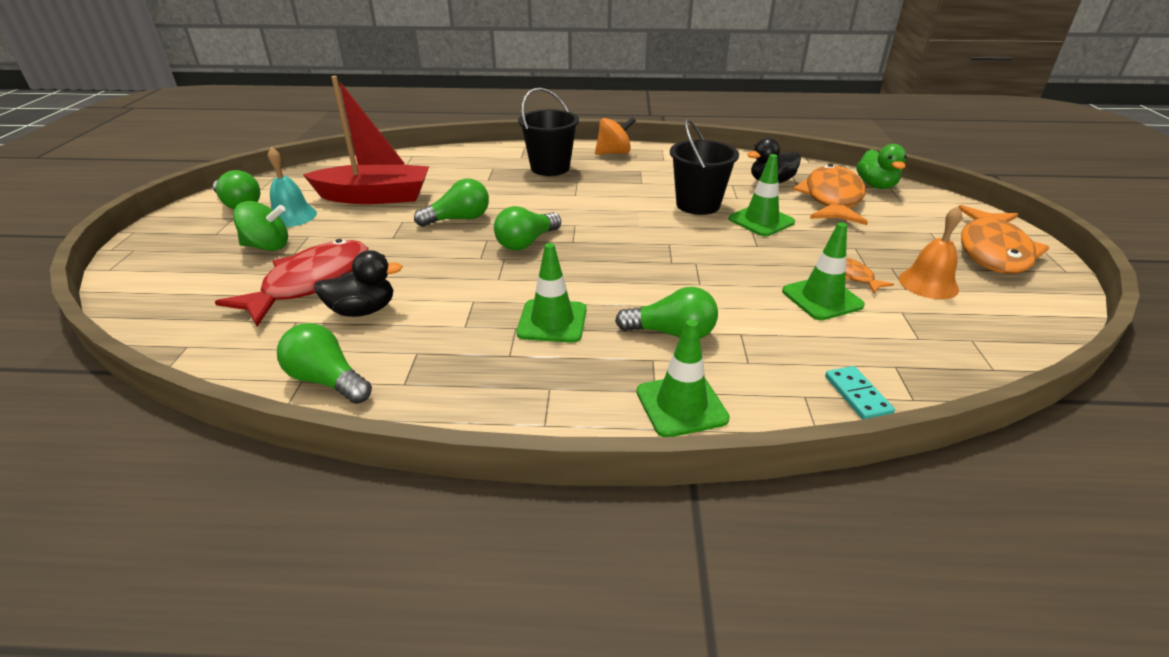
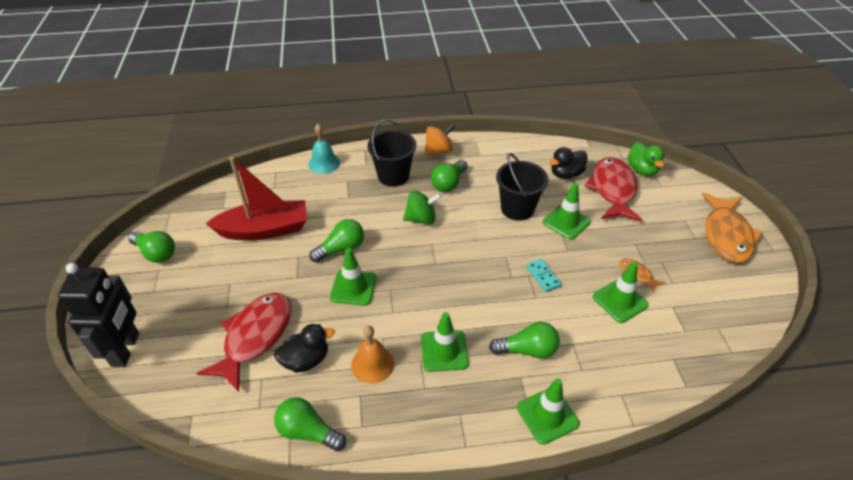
camera: 10 degrees left, 10 degrees up
green spinning top [233,201,288,251] -> green spinning top moved to [403,190,442,224]
turquoise bell [268,147,317,227] -> turquoise bell moved to [308,124,340,174]
green light bulb [494,206,561,250] -> green light bulb moved to [431,160,468,192]
orange fish [793,164,868,225] -> red fish [584,157,642,222]
turquoise domino [825,366,895,419] -> turquoise domino moved to [526,259,561,292]
orange bell [899,206,962,299] -> orange bell moved to [351,326,394,384]
none -> black robot [58,263,139,367]
none -> green traffic cone [330,248,377,306]

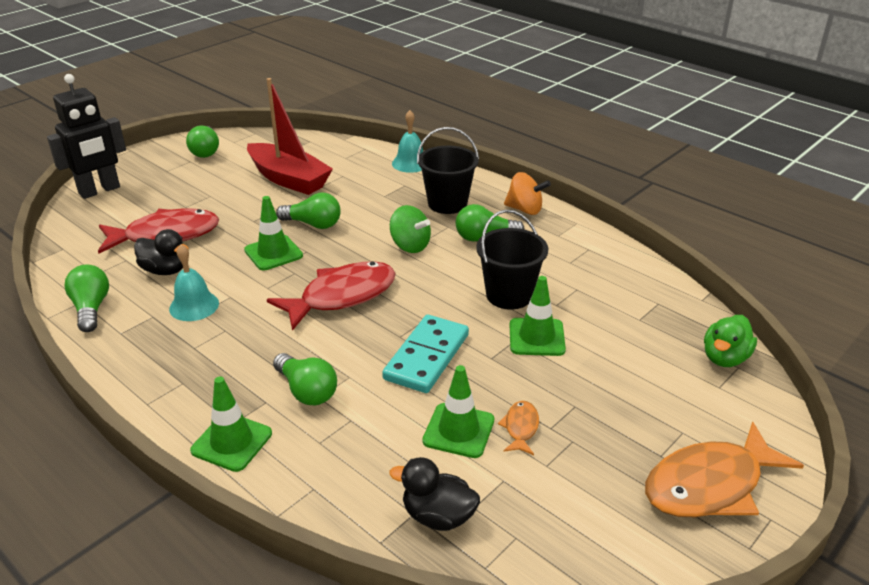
camera: 50 degrees right, 10 degrees down
orange bell [351,326,394,384] -> turquoise bell [169,244,219,321]
green traffic cone [421,312,469,372] -> none
turquoise domino [526,259,561,292] -> turquoise domino [382,315,469,393], size x1.95
black duck [549,147,588,179] -> black duck moved to [389,457,480,531]
red fish [584,157,642,222] -> red fish moved to [267,261,396,331]

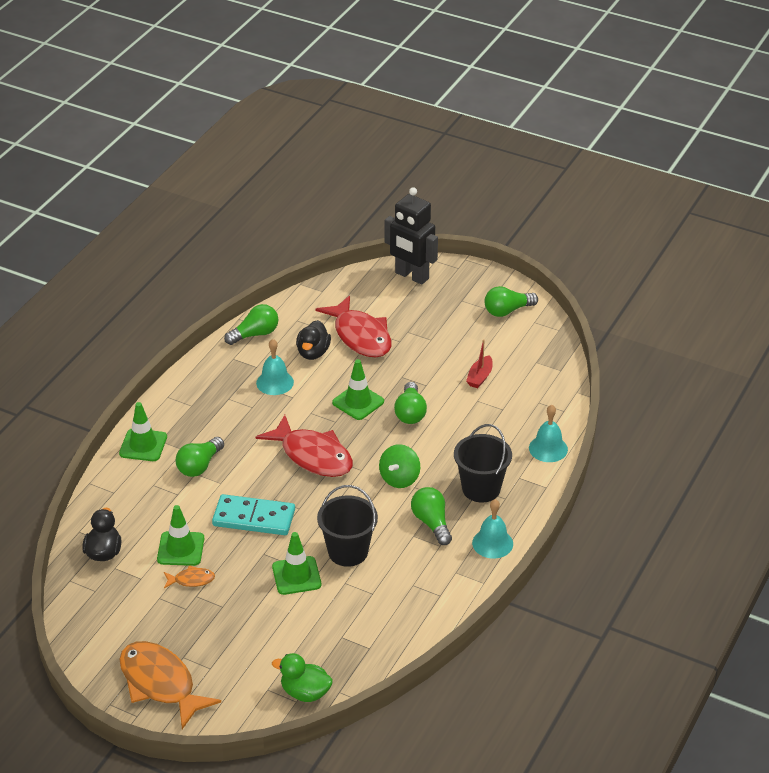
camera: 75 degrees right, 5 degrees up
red boat [247,78,333,195] -> red boat [466,339,493,388], size x0.46
orange spinning top [504,172,551,215] -> turquoise bell [472,499,513,559]

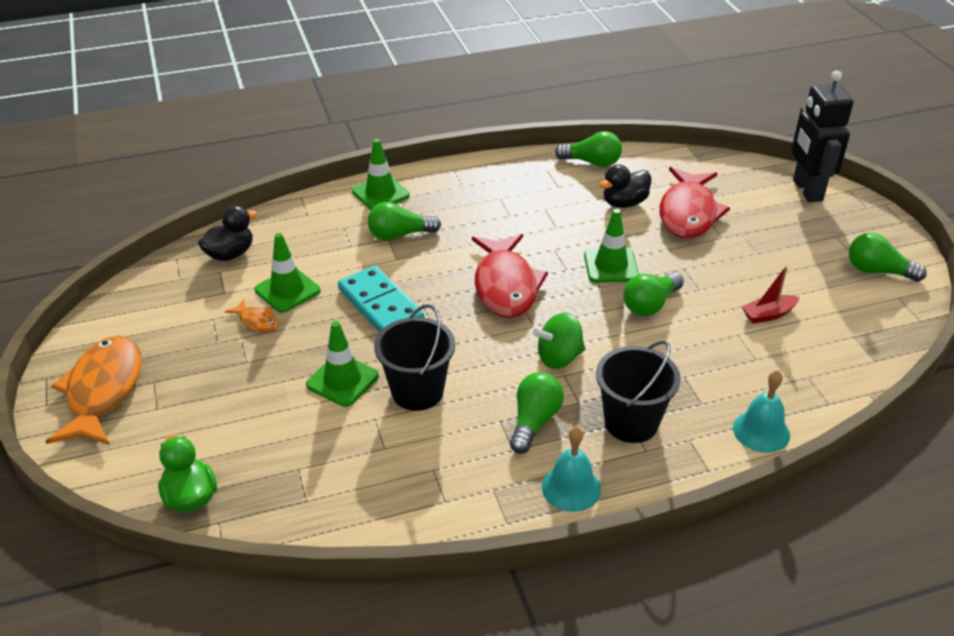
camera: 45 degrees right, 0 degrees up
turquoise bell [256,339,294,395] -> none

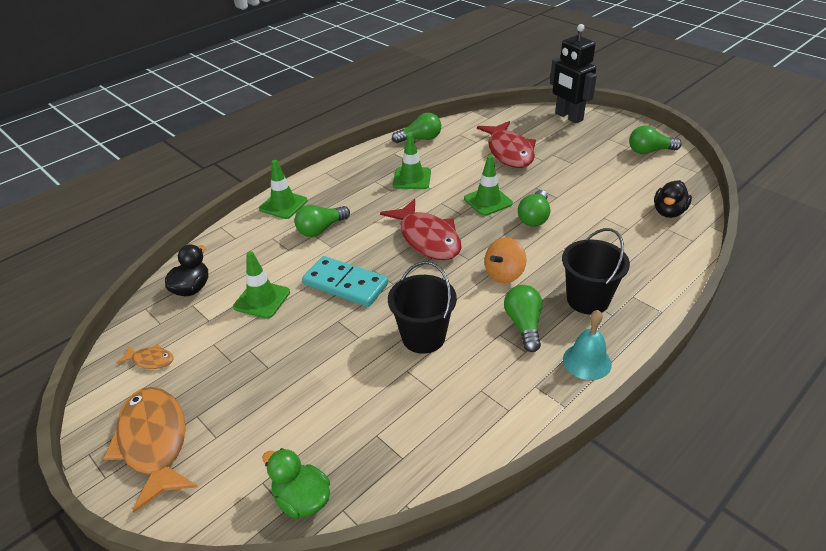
camera: 25 degrees left, 0 degrees up
orange fish [225,299,278,333] -> orange fish moved to [116,344,174,369]
green traffic cone [306,321,379,407] -> green traffic cone moved to [393,134,431,189]
green spinning top [533,312,585,369] -> orange spinning top [484,237,526,283]
black duck [599,164,651,208] -> black duck moved to [654,180,692,218]
turquoise bell [733,370,790,453] -> none
red boat [742,266,800,324] -> none

